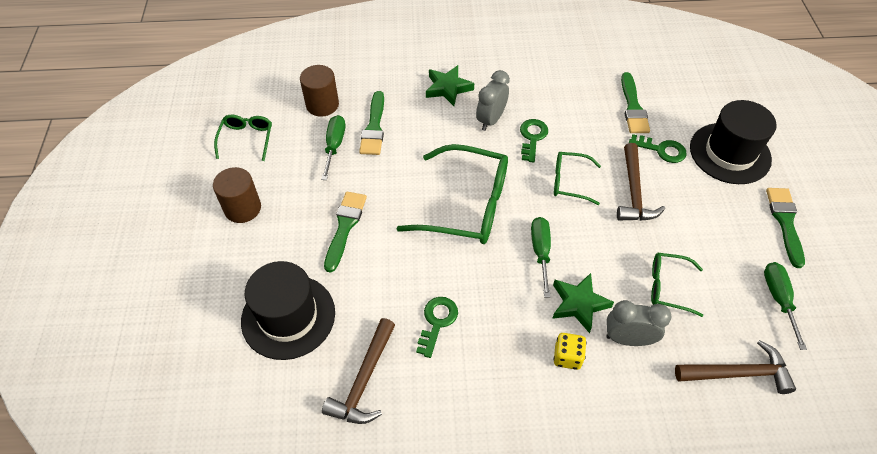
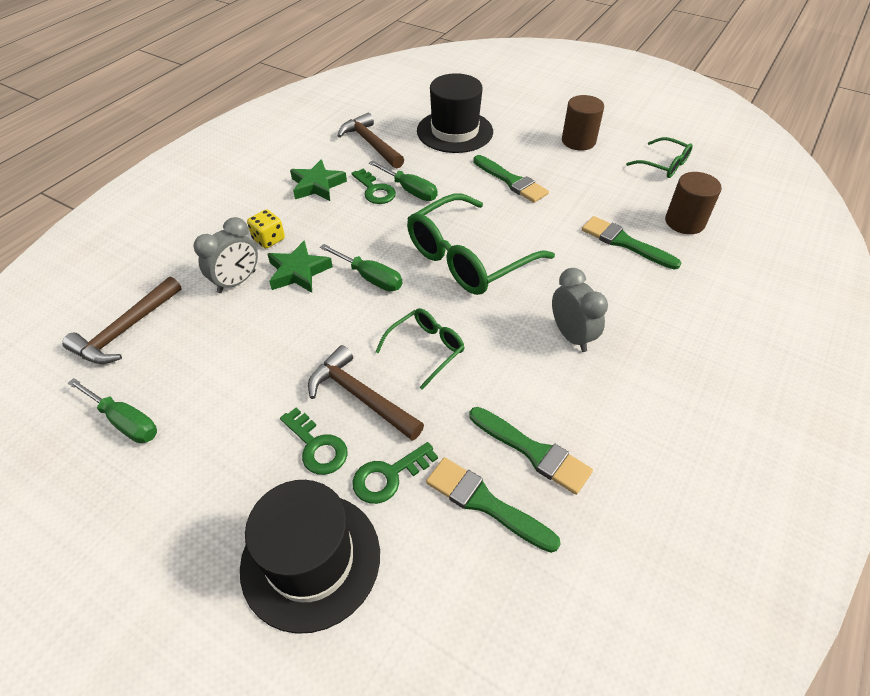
camera: 125 degrees right, 5 degrees down
green screwdriver [321,115,345,180] -> green screwdriver moved to [369,160,438,201]
green star [426,65,474,106] -> green star moved to [290,159,347,201]
green key [520,119,548,162] -> green key moved to [280,408,348,475]
green glasses [651,253,703,317] -> none
green brush [766,188,805,268] -> green brush moved to [469,407,593,495]

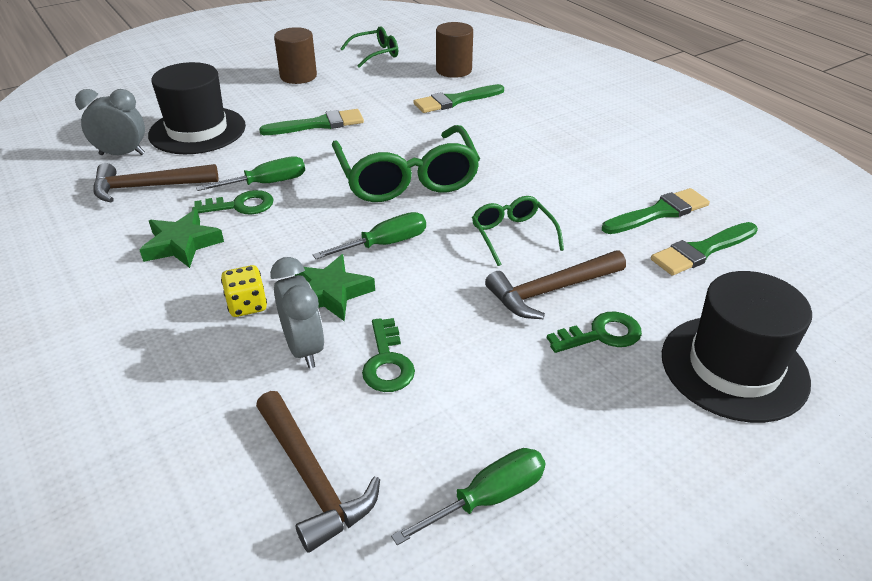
camera: 65 degrees left, 10 degrees down
green key [352,442,438,504] -> green key moved to [362,318,415,392]
grey clock [552,268,608,352] -> grey clock moved to [75,89,145,155]

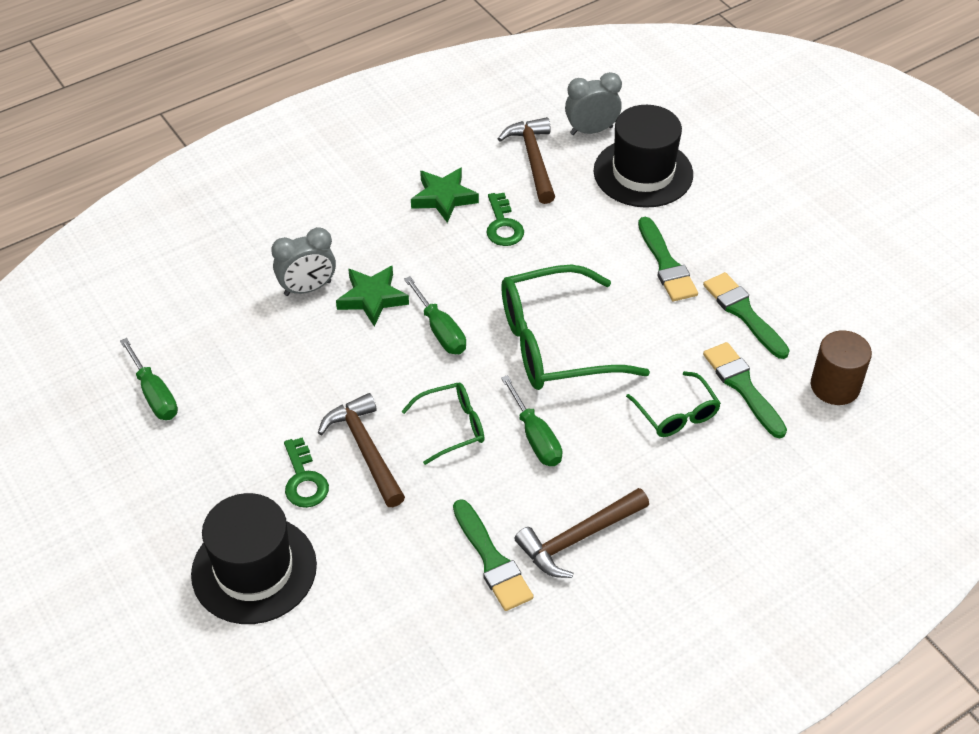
camera: 90 degrees right, 10 degrees up
grey clock [75,89,145,155] -> grey clock turned 105 degrees counterclockwise [565,72,622,135]
green screwdriver [196,156,305,191] -> green screwdriver moved to [501,375,562,466]
yellow dice [221,265,267,317] -> none
brown hammer [256,391,380,553] -> brown hammer moved to [514,488,649,578]
brown cylinder [274,27,317,84] -> none
green glasses [340,26,398,68] -> green glasses moved to [626,371,721,437]
green key [362,318,415,392] -> none
green brush [651,222,758,276] -> green brush moved to [703,272,790,359]

